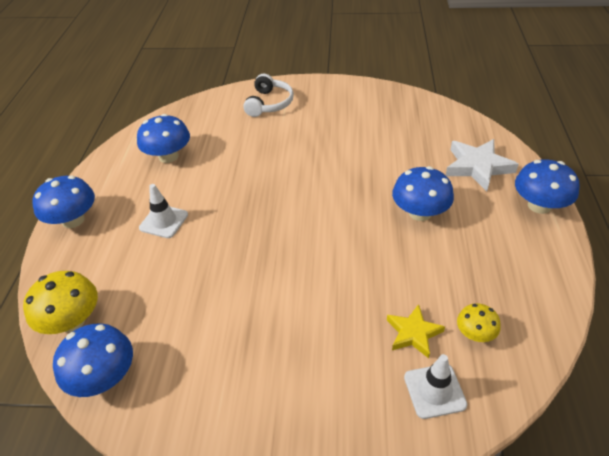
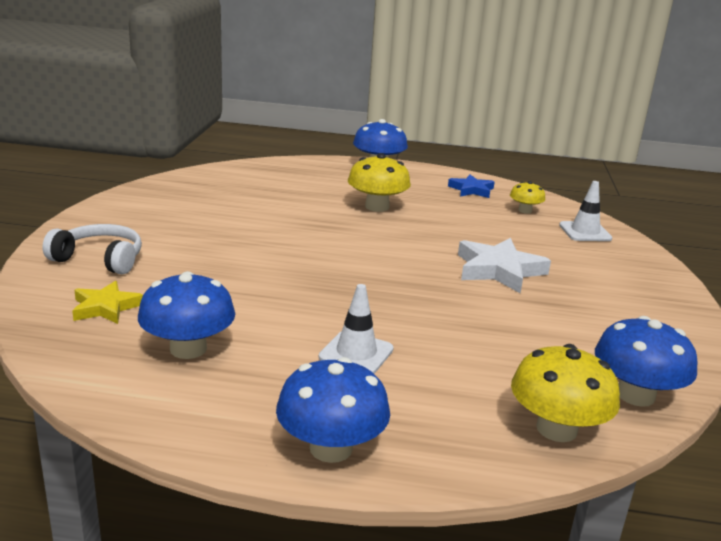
camera: 90 degrees left, 20 degrees down
yellow star [387,304,445,358] -> yellow star moved to [72,281,143,324]
blue mushroom [392,166,454,221] -> yellow mushroom [348,153,411,212]
white star [446,139,519,191] -> white star moved to [458,238,551,293]
none -> blue star [448,175,494,198]

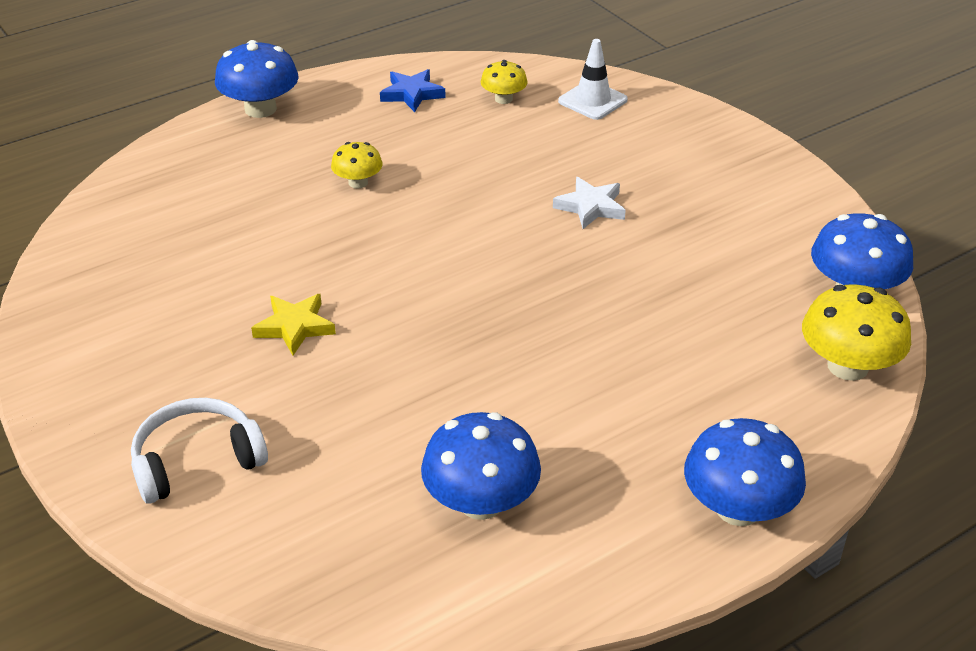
camera: 40 degrees left, 15 degrees up
yellow star [72,281,143,324] -> yellow star moved to [251,294,336,355]
white traffic cone [319,284,394,374] -> none
yellow mushroom [348,153,411,212] -> yellow mushroom [331,142,383,189], size x0.58
white star [458,238,551,293] -> white star [553,177,626,229], size x0.63

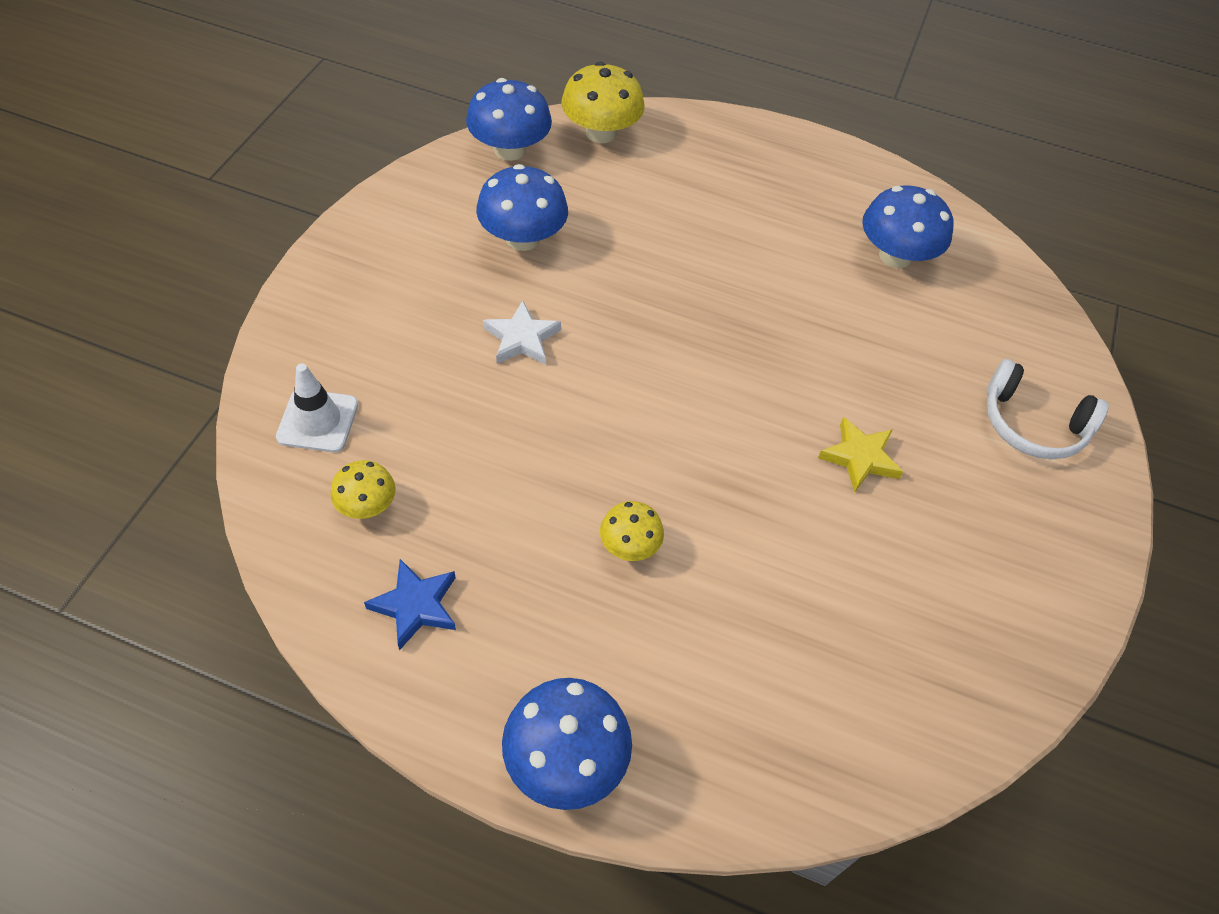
camera: 130 degrees left, 15 degrees up
blue mushroom [684,418,806,526] -> blue mushroom moved to [476,164,568,251]

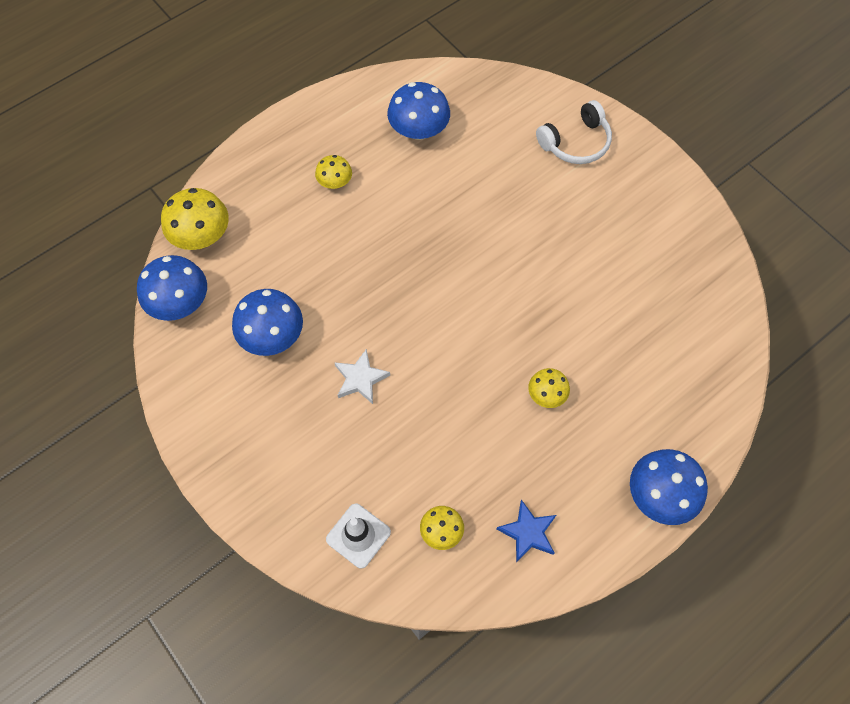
camera: 55 degrees left, 10 degrees up
yellow star [818,417,903,493] -> none
none -> yellow mushroom [315,155,352,189]

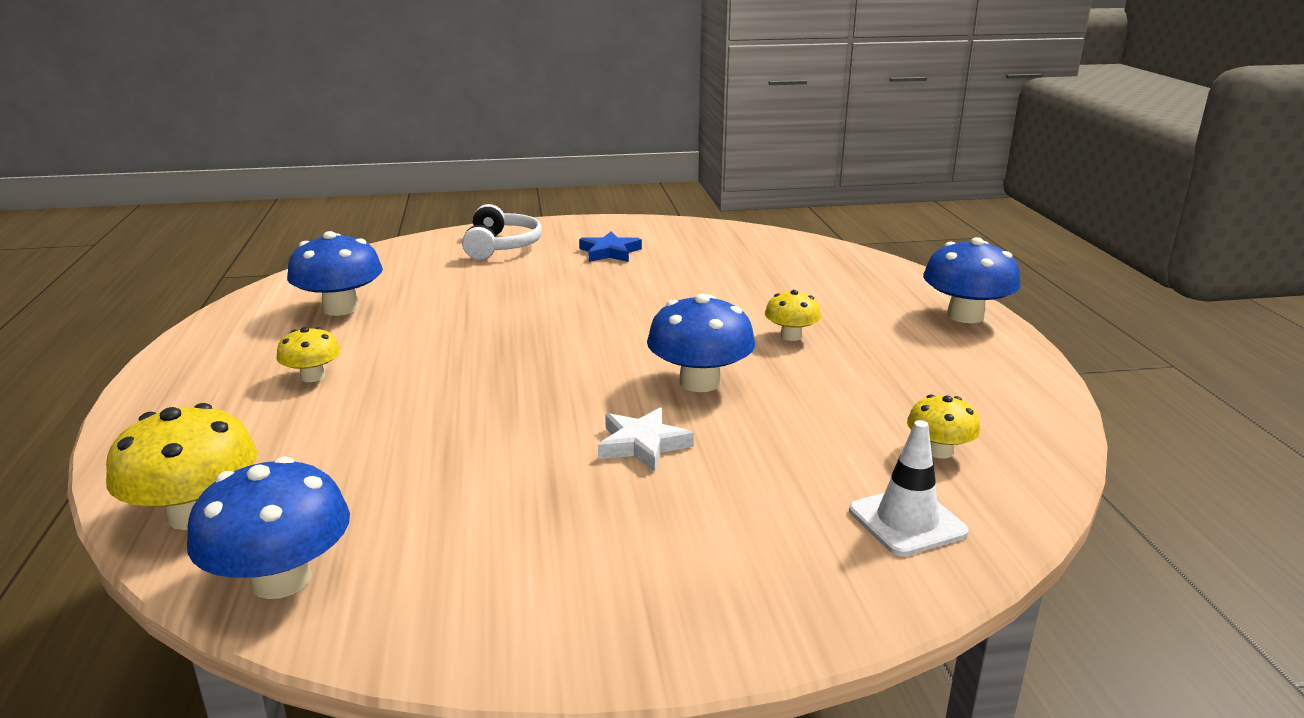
camera: 60 degrees left, 40 degrees down
blue mushroom [232,289,303,356] -> blue mushroom moved to [647,294,755,392]
blue star [497,500,556,562] -> blue star moved to [579,231,642,262]

